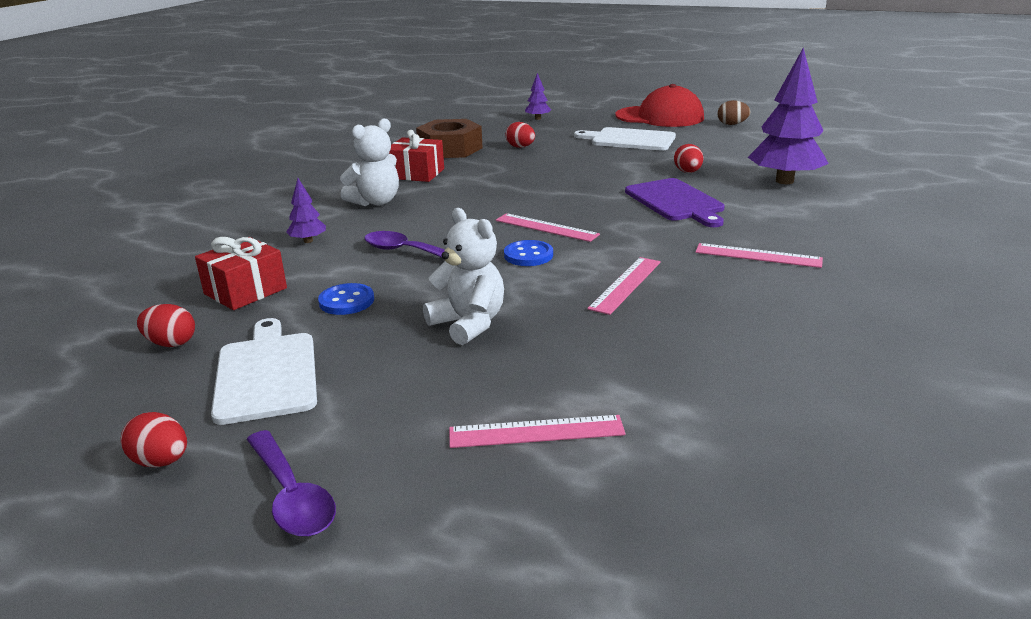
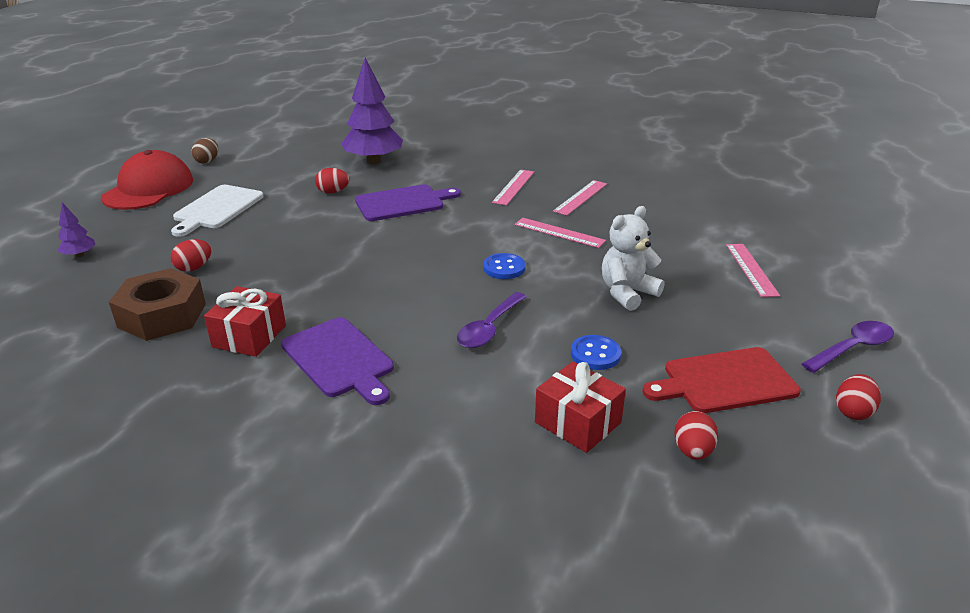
camera: 90 degrees left, 5 degrees up
white cutting board [211,318,317,425] -> red cutting board [642,347,801,413]
purple tree [286,178,326,243] -> none
white teddy bear [340,118,399,206] -> purple cutting board [281,317,394,405]
pink ruler [496,213,600,242] -> pink ruler moved to [553,180,607,216]

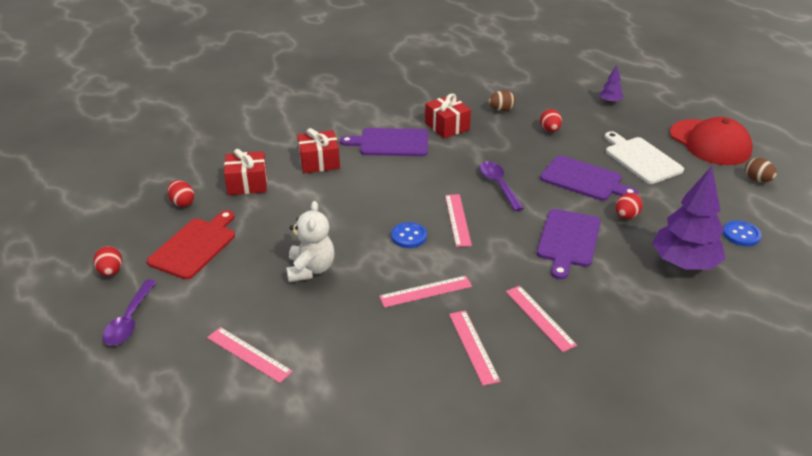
camera: 130 degrees right, 5 degrees up
brown nut [109,268,206,341] -> brown egg [488,90,516,111]
purple spoon [457,292,527,348] -> purple spoon moved to [479,161,524,211]
blue button [571,335,621,370] -> blue button moved to [723,221,761,247]
none -> red gift [297,128,340,173]
none -> pink ruler [445,194,472,247]
none -> purple cutting board [540,156,638,201]

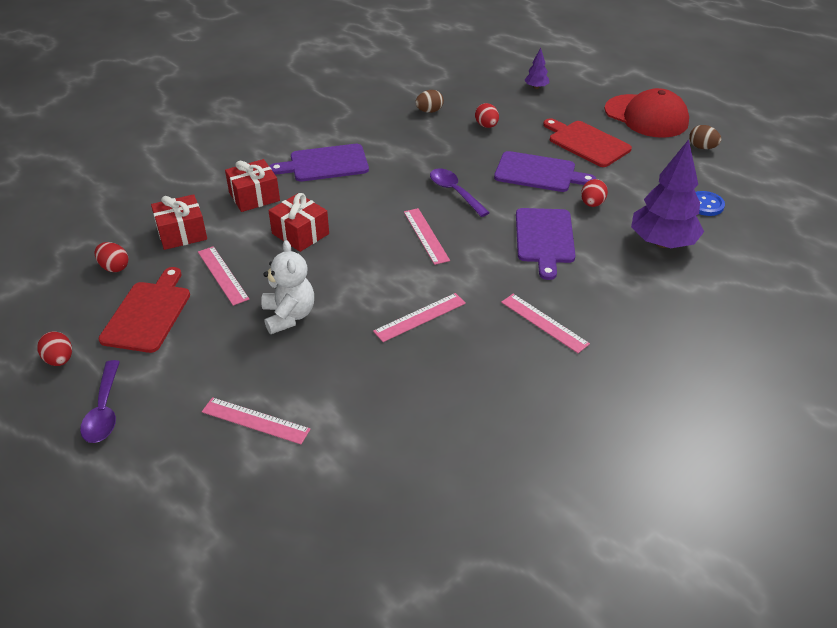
camera: 15 degrees left, 5 degrees up
blue button [391,222,427,248] -> none
red gift [425,93,471,139] -> red gift moved to [268,193,329,252]
pink ruler [449,310,501,386] -> pink ruler moved to [198,246,249,306]
white cutting board [605,131,684,184] -> red cutting board [543,118,632,167]

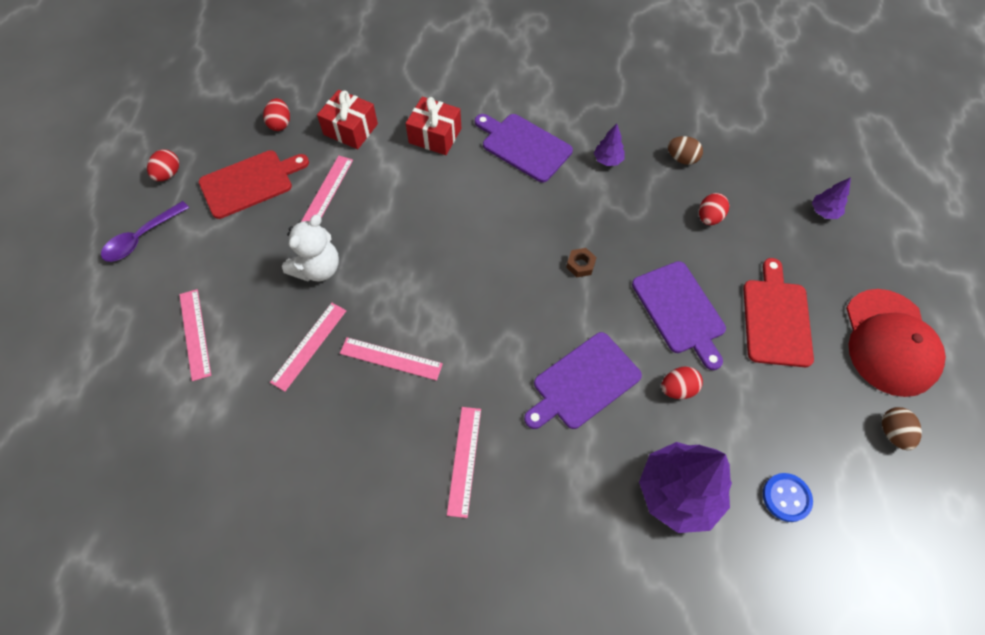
camera: 50 degrees right, 20 degrees up
red gift [268,193,329,252] -> none
pink ruler [404,208,450,265] -> pink ruler moved to [270,303,346,391]
purple spoon [430,169,490,217] -> brown nut [566,248,597,277]
none -> purple tree [594,124,625,166]

